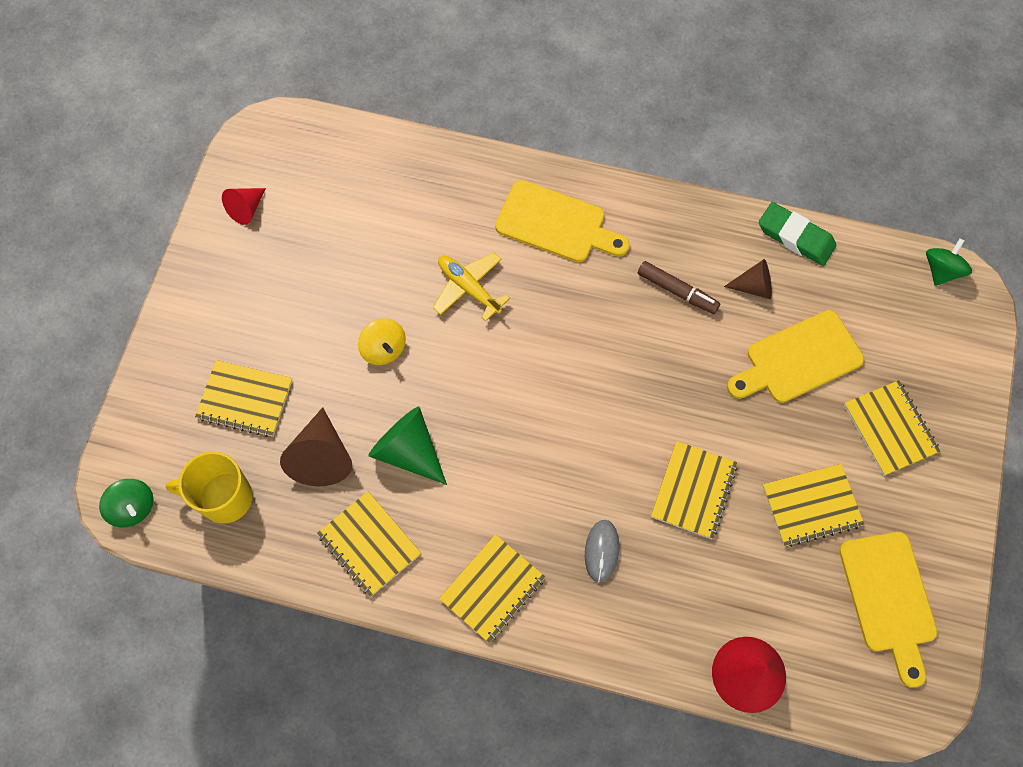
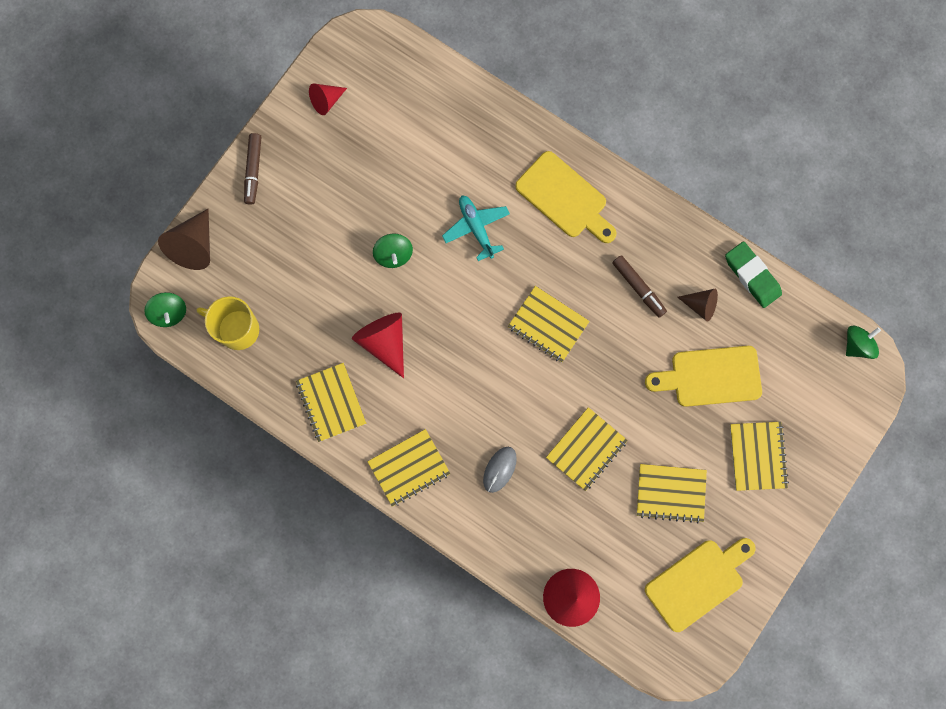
camera: 20 degrees right, 10 degrees up
yellow notebook [195,360,292,437] -> yellow notebook moved to [508,286,590,362]
brown cone [280,407,352,486] -> brown cone moved to [158,209,210,270]
yellow spinning top [358,319,406,365] -> green spinning top [373,233,413,268]
green cone [368,407,447,485] -> red cone [352,313,404,378]
yellow plane [433,252,510,322] -> turquoise plane [442,195,510,261]
yellow cutting board [839,532,937,688] -> yellow cutting board turned 135 degrees counterclockwise [645,538,756,632]
none -> brown marker [244,133,261,205]

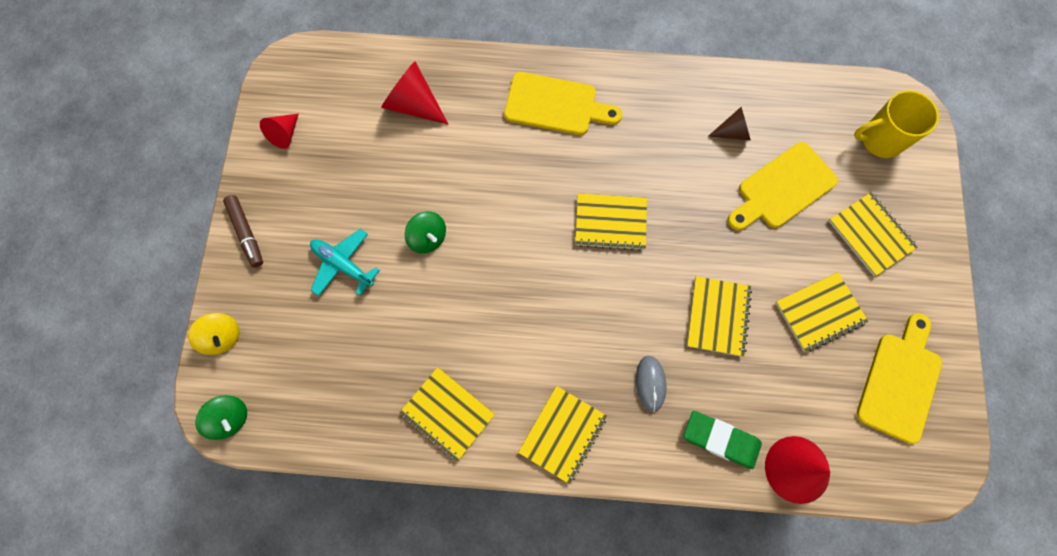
camera: 30 degrees left, 5 degrees down
brown cone [158,209,210,270] -> yellow spinning top [188,313,240,355]
yellow mug [197,296,259,350] -> yellow mug moved to [854,90,939,158]
red cone [352,313,404,378] -> red cone moved to [381,61,448,124]
turquoise plane [442,195,510,261] -> turquoise plane moved to [310,229,380,296]
brown marker [612,255,667,317] -> none
green eraser [725,241,782,308] -> green eraser moved to [683,411,762,469]
green spinning top [846,326,881,359] -> none

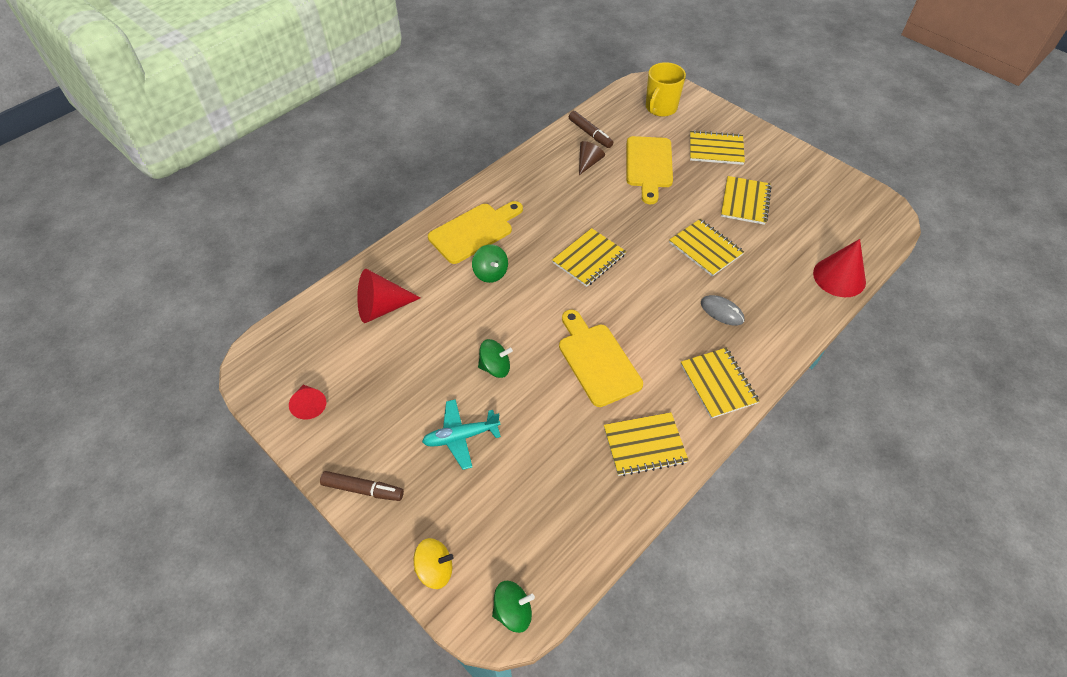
camera: 50 degrees left, 20 degrees down
green eraser [683,411,762,469] -> none
yellow cutting board [856,313,942,444] -> yellow cutting board moved to [559,310,643,407]
none -> green spinning top [472,244,508,283]
none -> brown marker [569,111,613,148]

